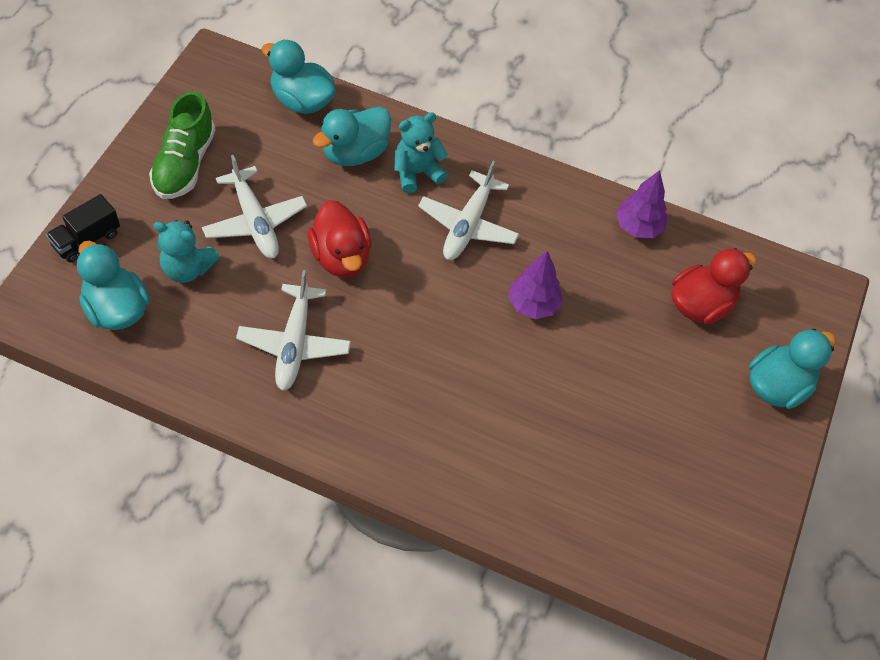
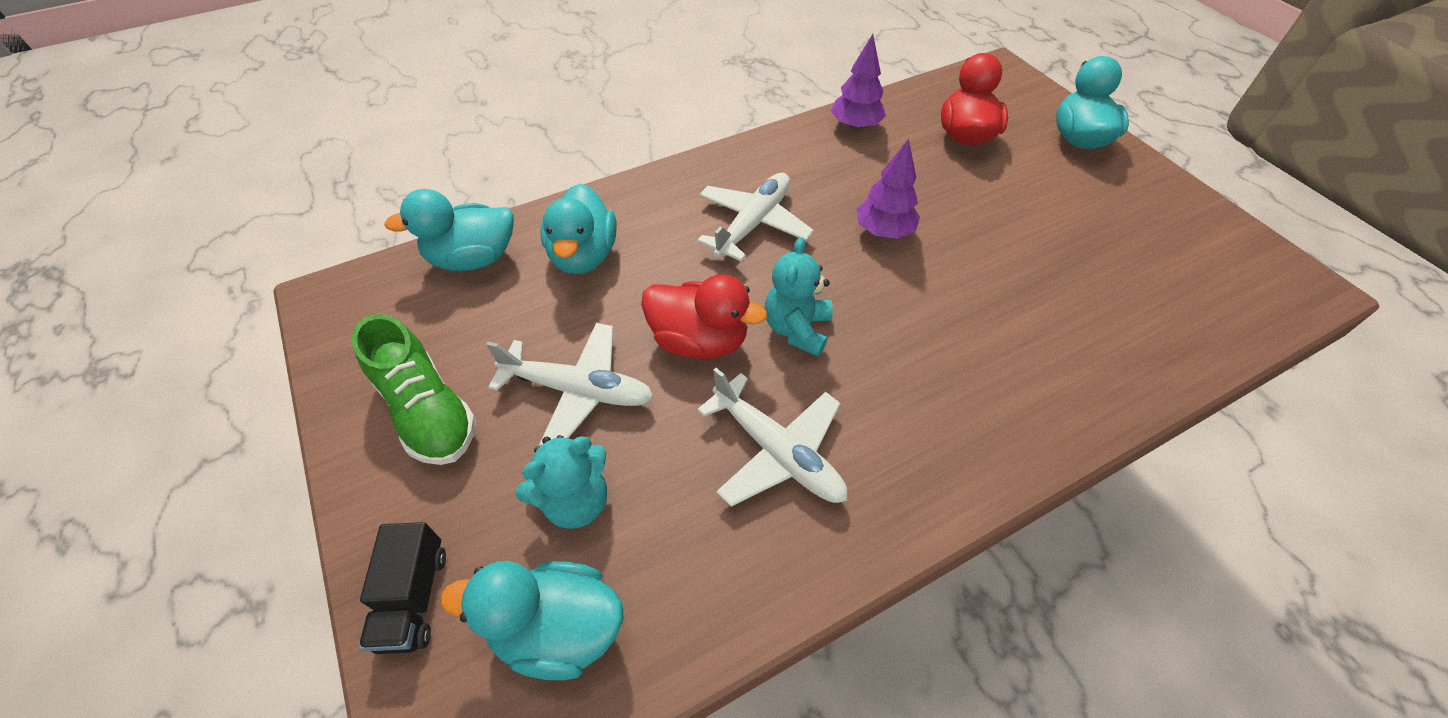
camera: 45 degrees left, 5 degrees down
turquoise teddy bear [394,112,448,193] -> turquoise teddy bear moved to [765,237,833,357]
white plane [418,161,519,260] -> white plane turned 120 degrees counterclockwise [697,173,814,261]

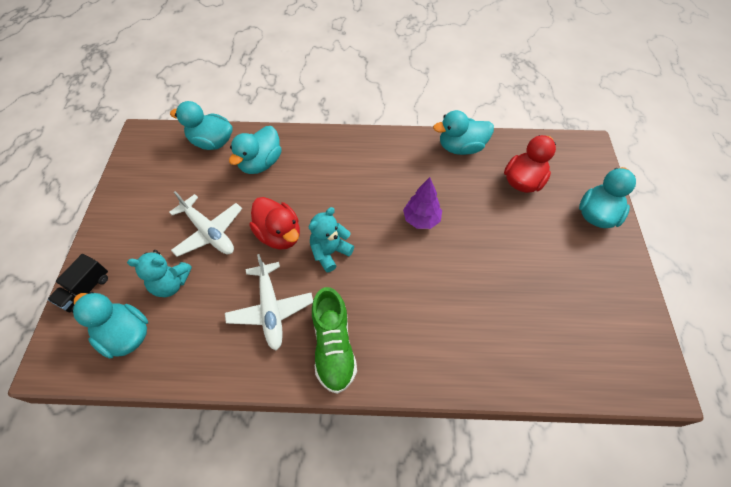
camera: 30 degrees right, 5 degrees up
green shoe [352,314,476,465] -> green shoe moved to [312,287,357,394]
white plane [697,173,814,261] -> none
purple tree [831,34,886,130] -> turquoise duck [433,110,494,155]

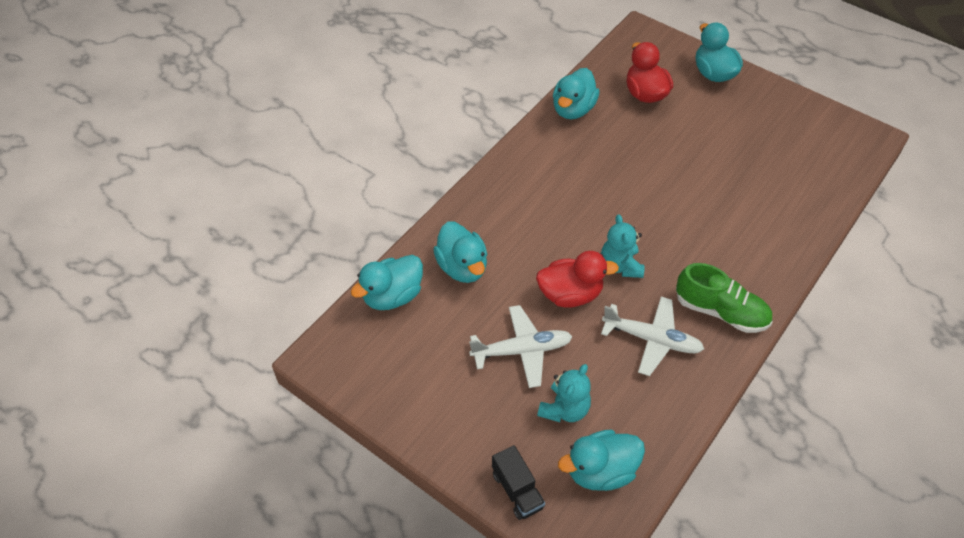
camera: 55 degrees left, 5 degrees down
purple tree [403,177,442,229] -> none

